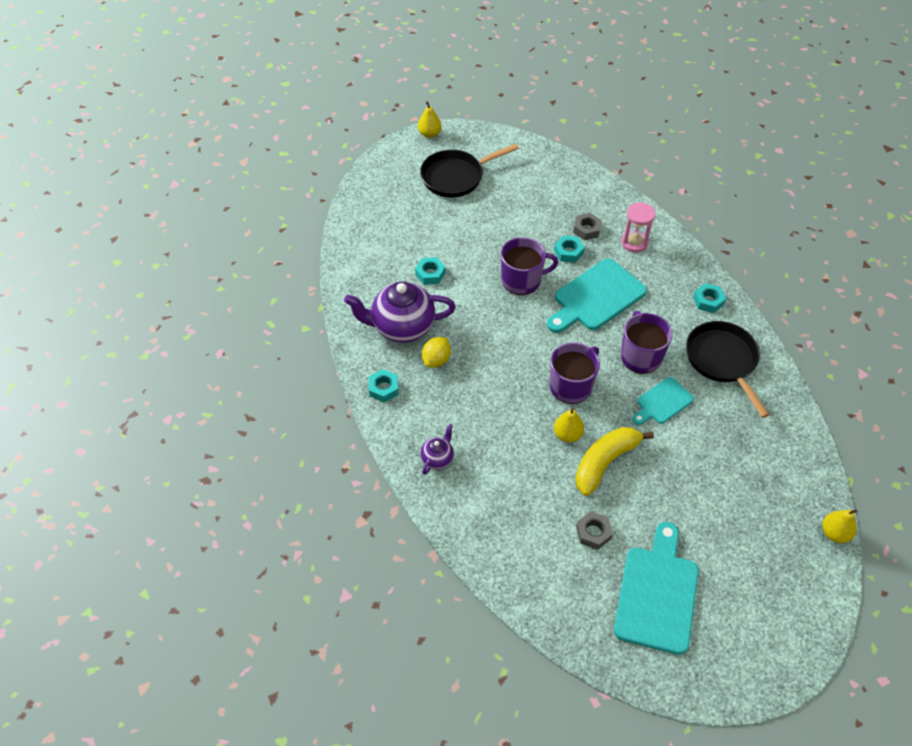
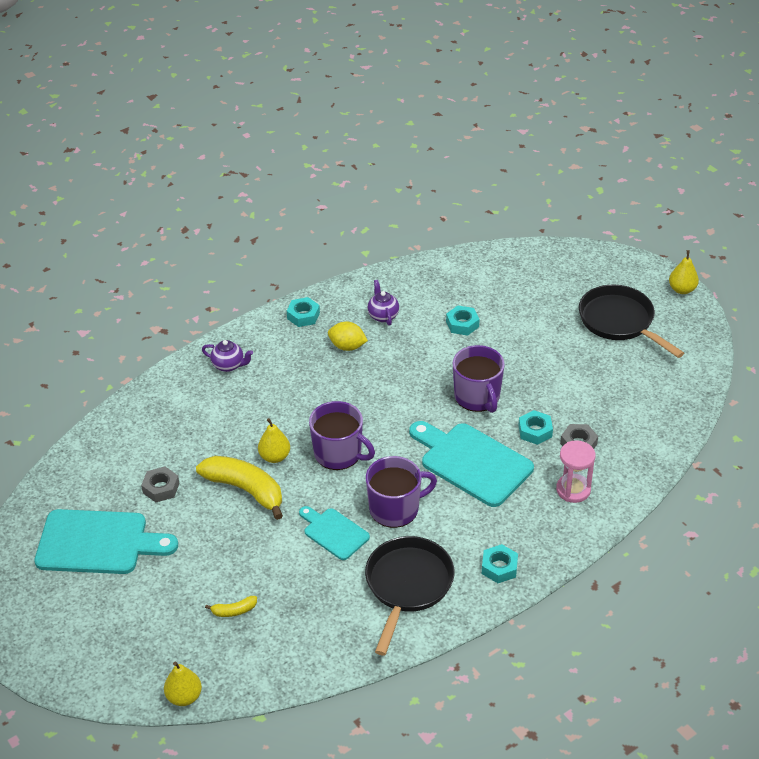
camera: 80 degrees right, 10 degrees down
purple teapot [344,282,456,343] -> purple teapot [367,280,399,325], size x0.48
black pan [686,321,769,418] -> black pan turned 45 degrees counterclockwise [365,536,455,656]
none -> yellow banana [205,596,257,617]

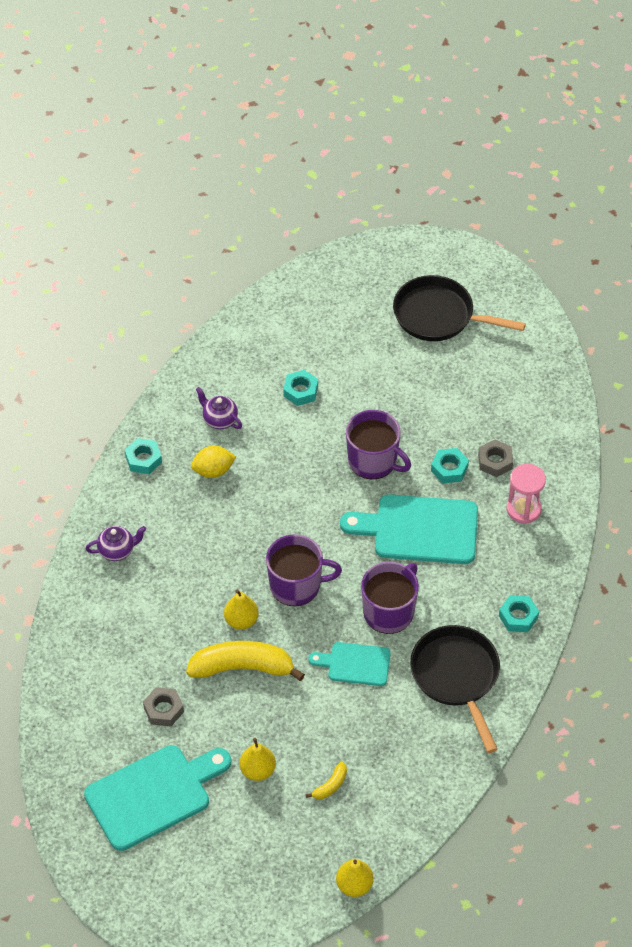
camera: 35 degrees left, 10 degrees up
yellow pear [669,250,699,294] -> yellow pear moved to [240,738,276,781]

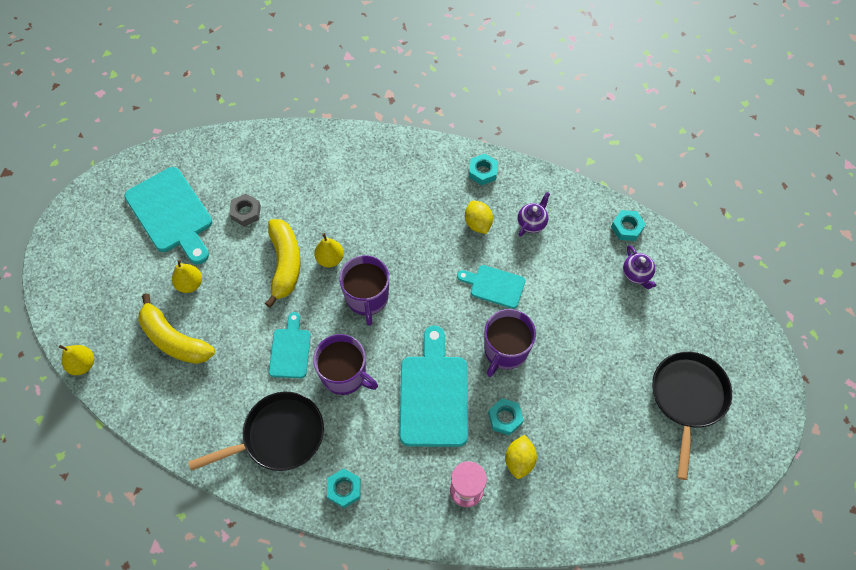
camera: 85 degrees right, 10 degrees up
purple teapot [85,526,146,561] -> purple teapot moved to [623,245,656,289]
turquoise nut [283,370,318,406] -> turquoise nut moved to [611,210,646,241]
yellow banana [306,762,347,799] -> yellow banana [138,293,215,364], size x2.26
grey nut [478,439,513,477] -> yellow lemon [505,435,537,479]
none -> turquoise cutting board [457,265,526,309]

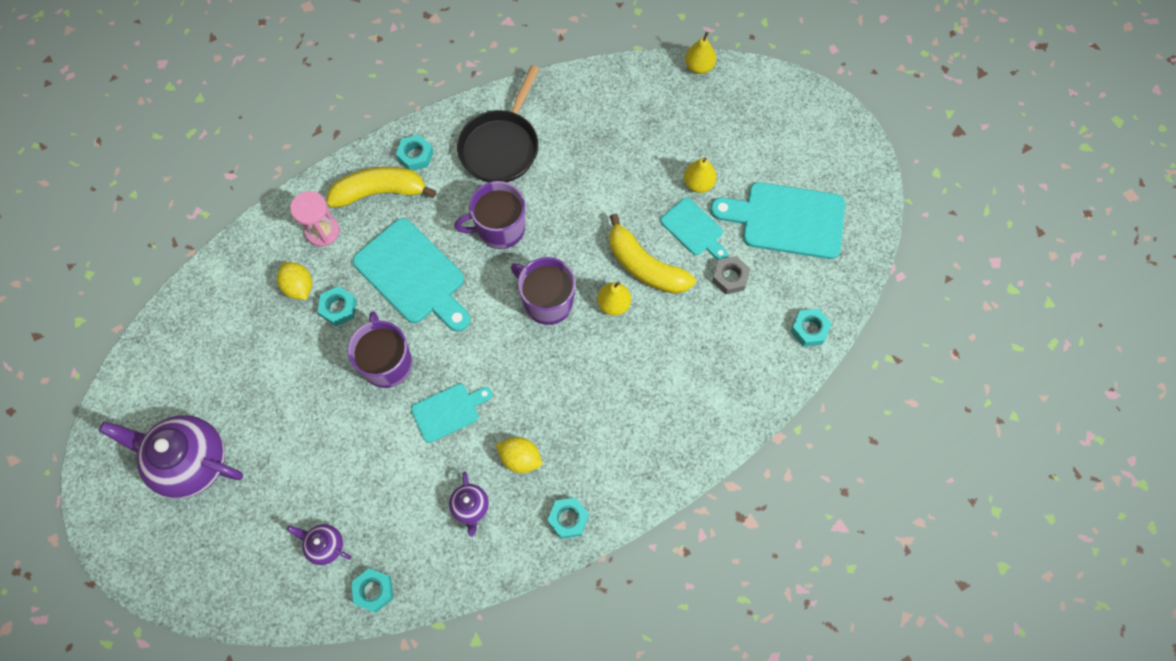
camera: 135 degrees right, 5 degrees up
yellow banana [138,293,215,364] -> yellow banana moved to [326,167,436,208]
turquoise cutting board [269,312,311,378] -> turquoise cutting board moved to [660,197,728,260]
black pan [652,351,732,480] -> purple teapot [99,415,243,498]
none -> turquoise nut [791,309,832,346]

